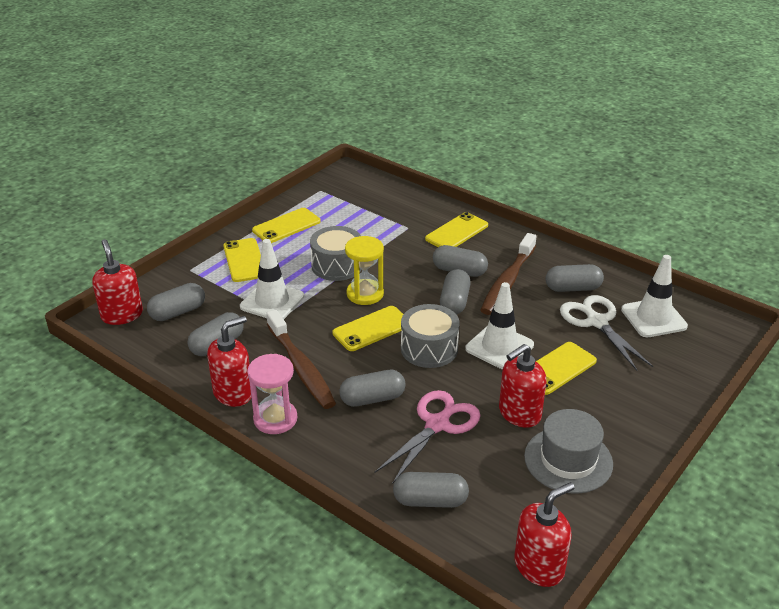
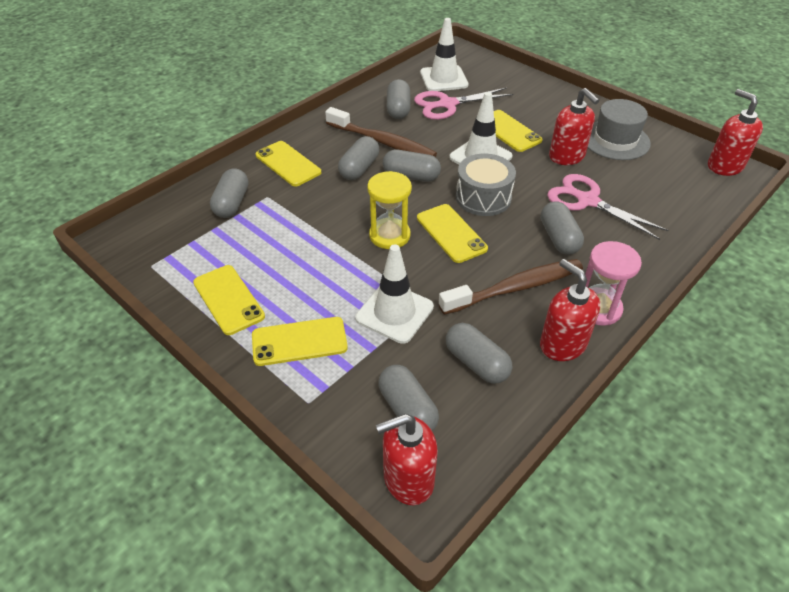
camera: 85 degrees left, 10 degrees up
grey drum [310,226,362,281] -> none
grey capsule [393,472,469,508] -> grey capsule moved to [210,168,249,218]
white scissors [560,295,653,371] -> pink scissors [414,87,513,120]

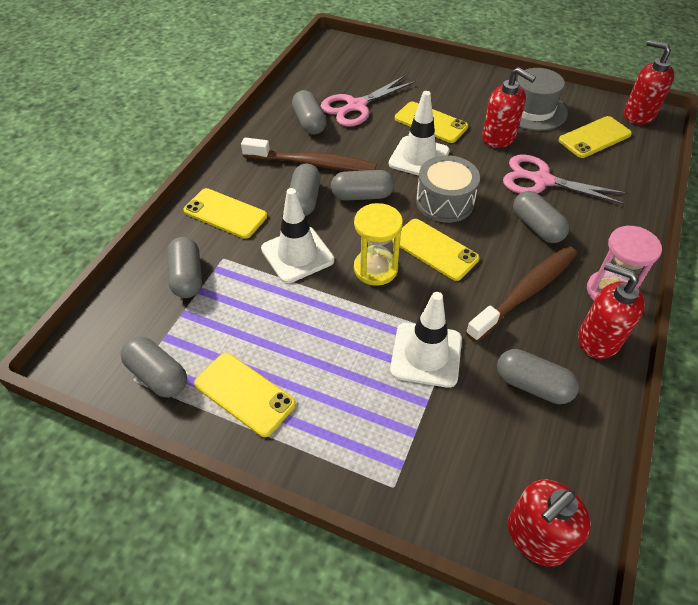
camera: 20 degrees left, 5 degrees up
yellow phone [252,317,348,366] -> yellow phone moved to [558,116,632,158]
grey capsule [378,365,439,431] -> grey capsule moved to [121,337,187,398]
white traffic cone [420,18,468,91] -> white traffic cone moved to [261,188,334,283]

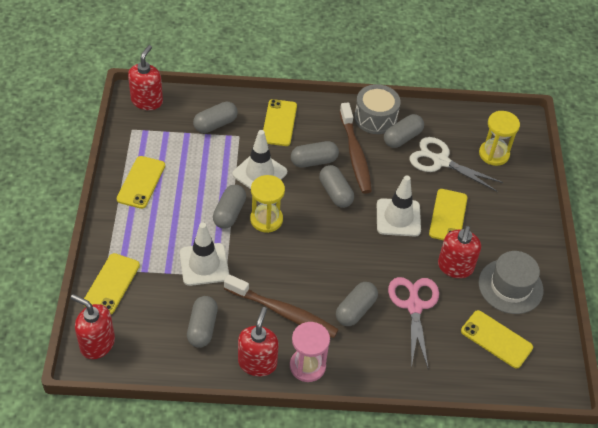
camera: 65 degrees right, 0 degrees up
grey capsule [121,337,187,398] -> grey capsule moved to [213,185,246,229]
pink scissors [321,76,416,127] -> white scissors [409,137,503,192]
yellow phone [392,219,479,281] -> yellow phone moved to [84,253,140,314]
grey drum [416,155,480,223] -> grey drum moved to [354,84,401,134]
red soap dispenser [624,40,674,125] -> red soap dispenser moved to [128,45,163,110]
none -> yellow hourglass [479,111,520,166]

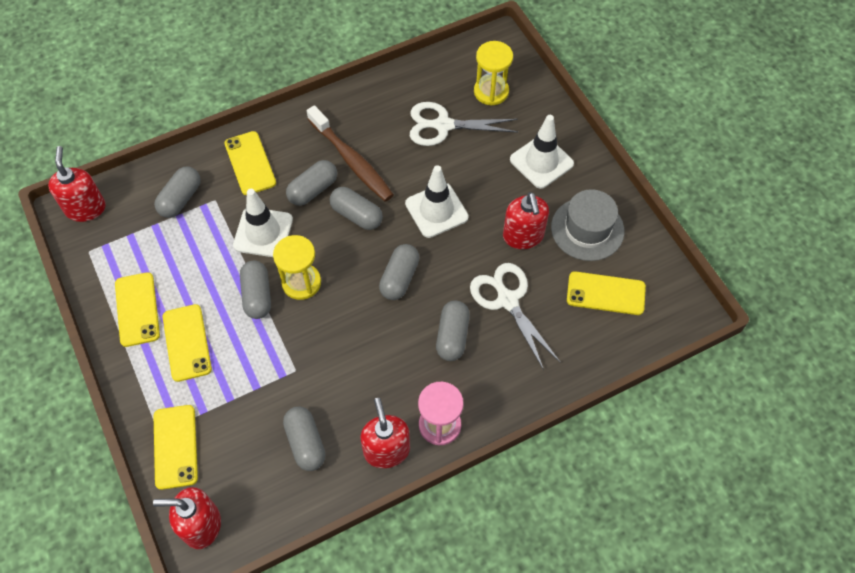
camera: 25 degrees left, 10 degrees up
white traffic cone [180,223,229,286] -> white traffic cone moved to [510,115,574,189]
brown toothbrush [224,274,339,338] -> none
grey drum [354,84,401,134] -> none
grey capsule [384,114,424,148] -> grey capsule moved to [379,244,420,300]
pink scissors [388,277,439,368] -> white scissors [470,263,560,370]
yellow phone [429,189,468,240] -> yellow phone moved to [163,304,212,382]

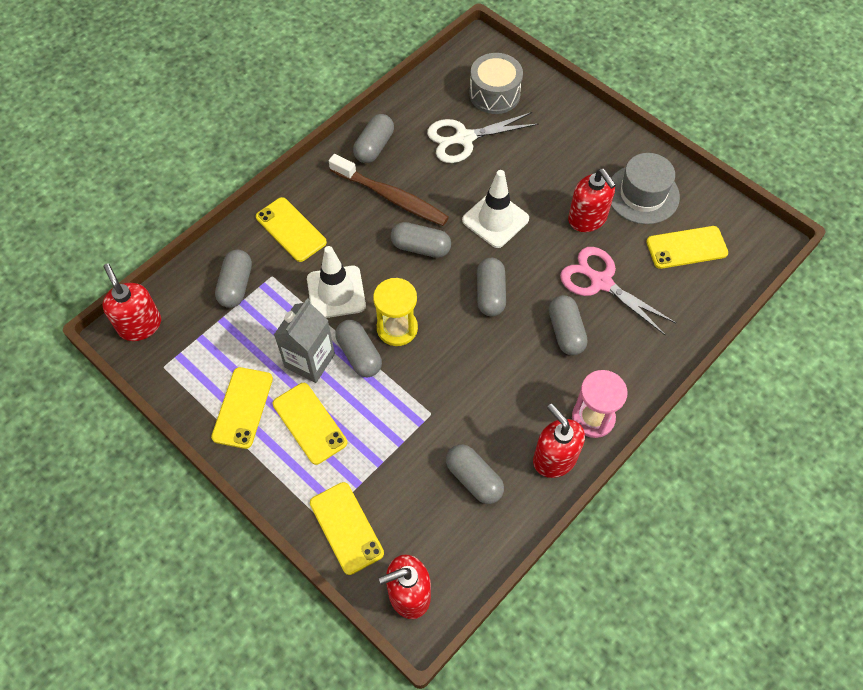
camera: 20 degrees left, 0 degrees up
yellow phone [115,272,160,347] -> yellow phone turned 45 degrees clockwise [211,367,273,449]
grey capsule [286,160,337,206] -> grey capsule moved to [353,114,394,163]
white scissors [470,263,560,370] -> pink scissors [560,247,676,335]
yellow hourglass [474,41,513,106] -> grey drum [469,53,523,114]
white traffic cone [510,115,574,189] -> none
none -> grey carton [274,298,335,383]

